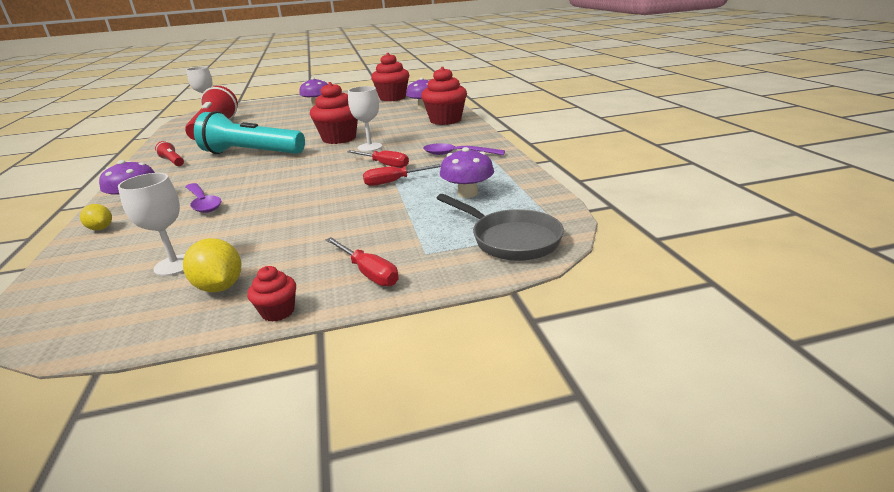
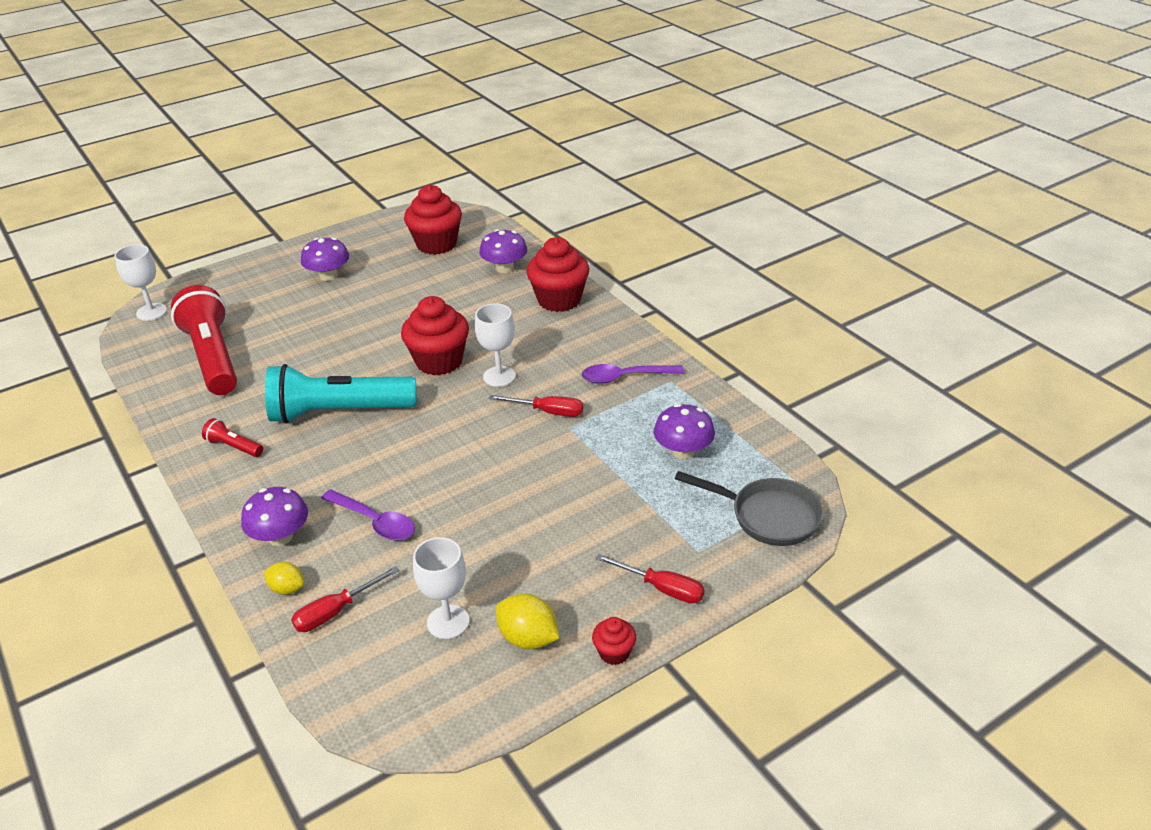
camera: 20 degrees left, 10 degrees up
red screwdriver [363,164,441,186] -> red screwdriver moved to [291,566,400,632]

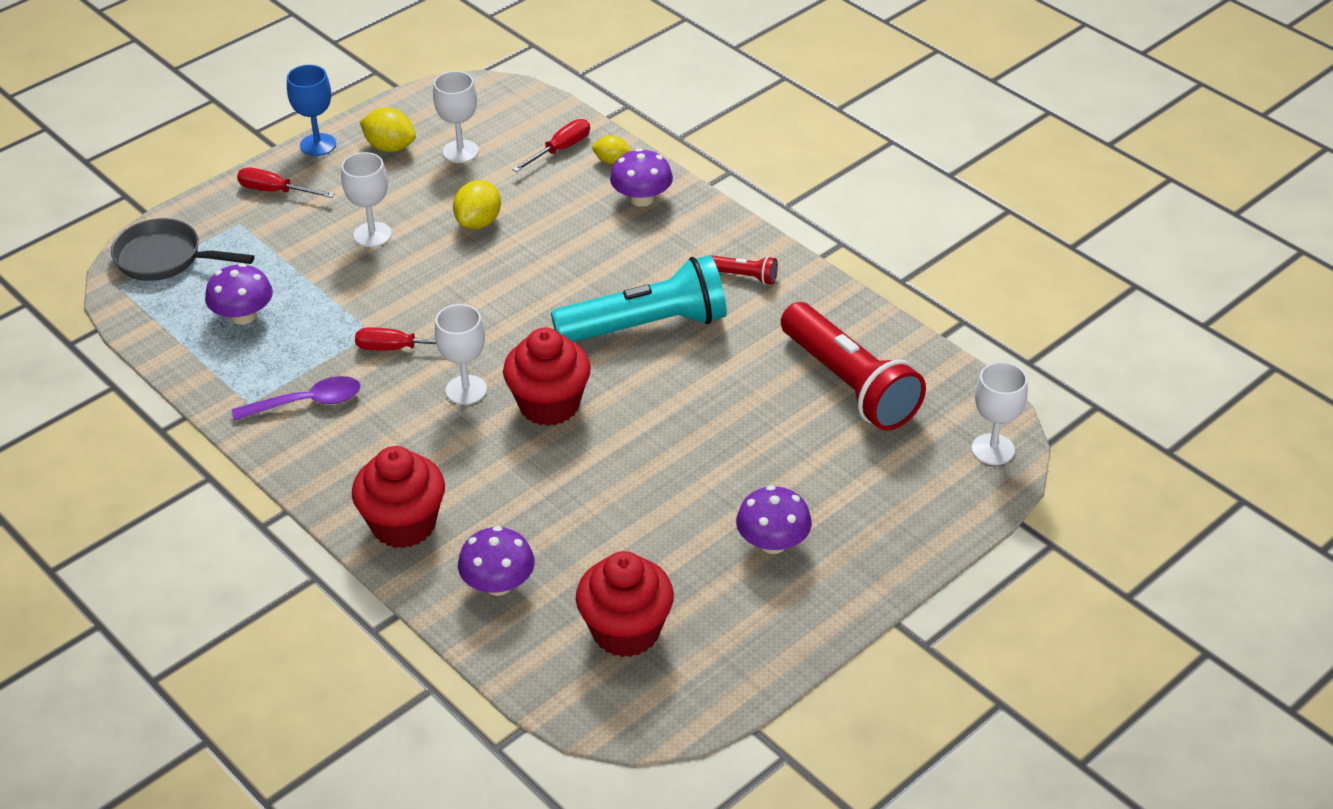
camera: 170 degrees right, 5 degrees up
purple spoon [321,489,415,540] -> none
red cupcake [592,617,636,665] -> blue goblet [287,65,336,156]
none -> white goblet [341,152,392,247]
none -> yellow lemon [453,180,501,229]

